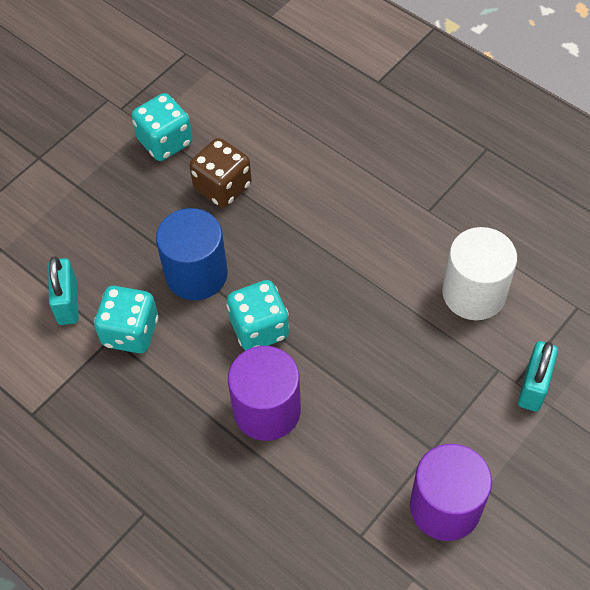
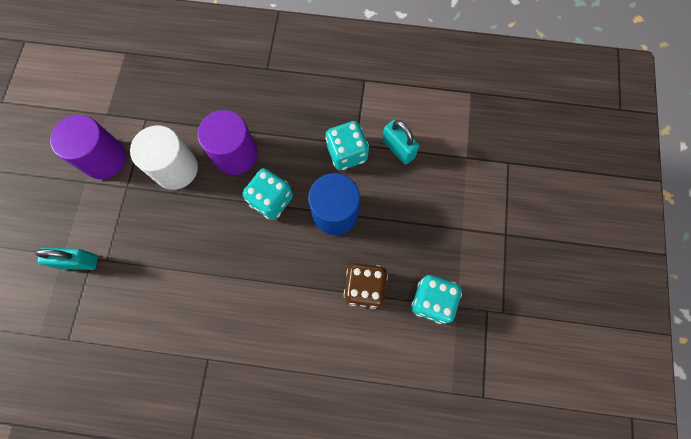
camera: 145 degrees right, 15 degrees up
white cylinder [442,227,517,320] -> white cylinder moved to [130,126,198,190]
turquoise padlock [518,341,558,411] -> turquoise padlock turned 75 degrees counterclockwise [35,248,98,270]

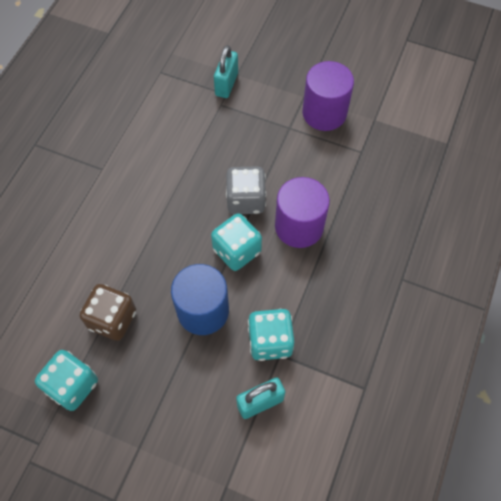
camera: 105 degrees right, 10 degrees down
white cylinder [130,126,198,190] -> none
none -> grey dice [226,166,266,214]

